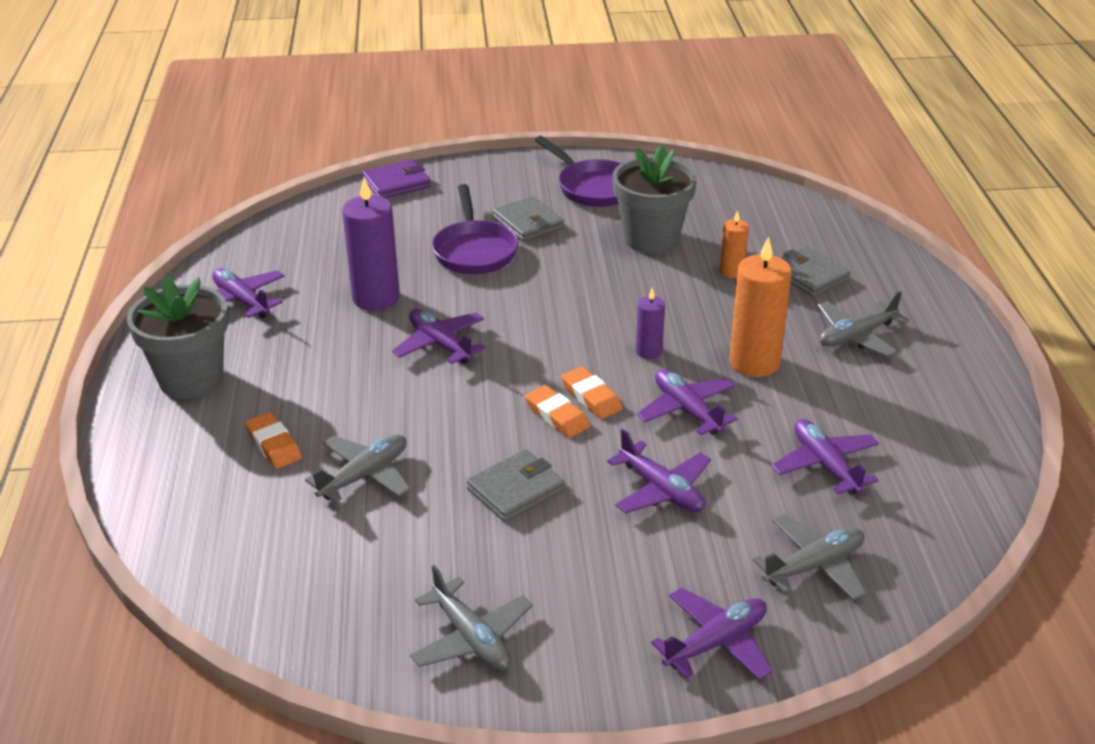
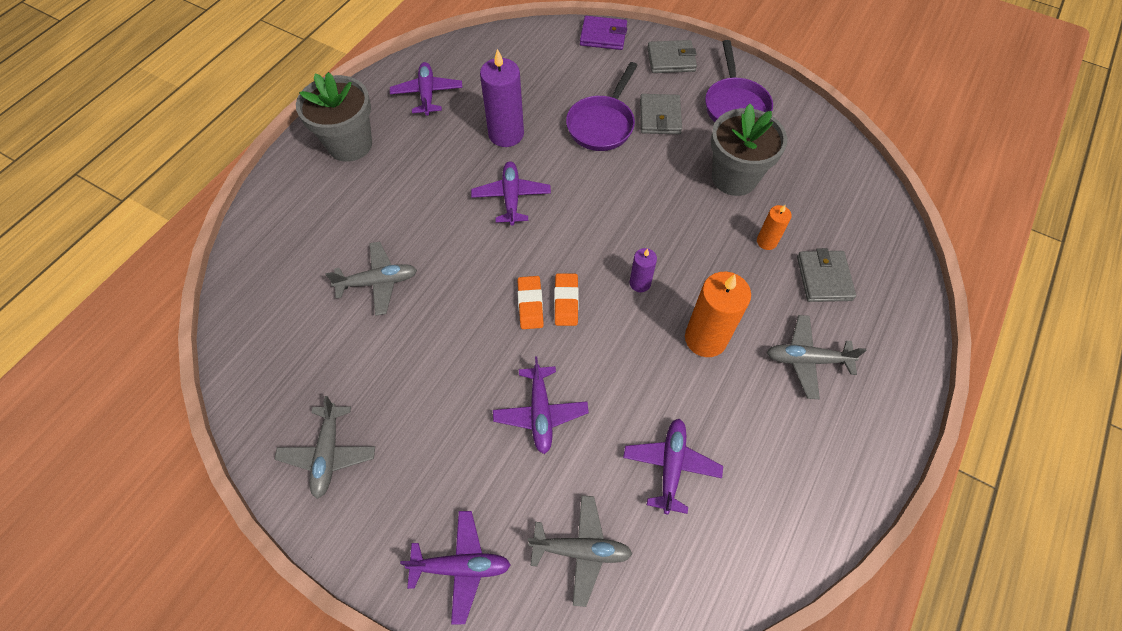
camera: 35 degrees right, 25 degrees up
orange eraser [245,412,302,469] -> none
grey wallet [466,449,564,522] -> grey wallet moved to [647,40,697,73]
purple plane [637,369,737,435] -> none

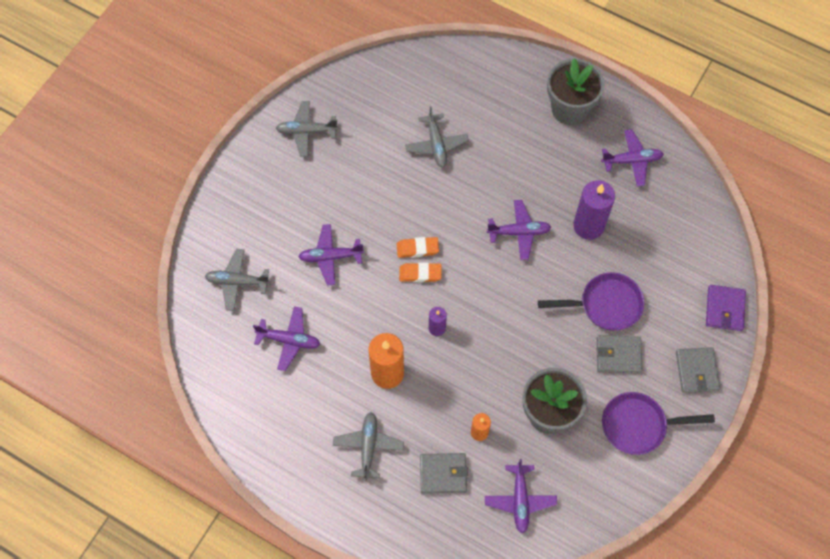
camera: 90 degrees right, 5 degrees up
purple plane [400,511,511,624] -> purple plane moved to [485,459,557,534]
grey plane [528,495,633,607] -> grey plane turned 90 degrees clockwise [205,249,270,311]
purple pan [566,62,638,151] -> purple pan turned 150 degrees clockwise [538,272,644,331]

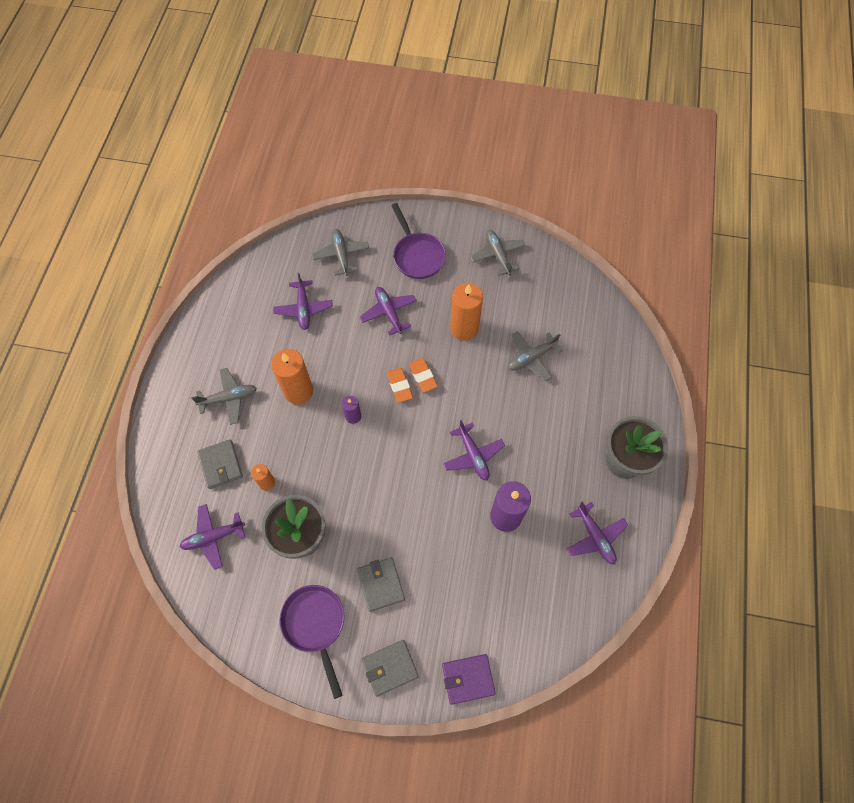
camera: 70 degrees right, 0 degrees up
purple pan [538,272,644,331] -> purple pan moved to [391,203,446,279]
none -> orange candle [450,283,483,341]

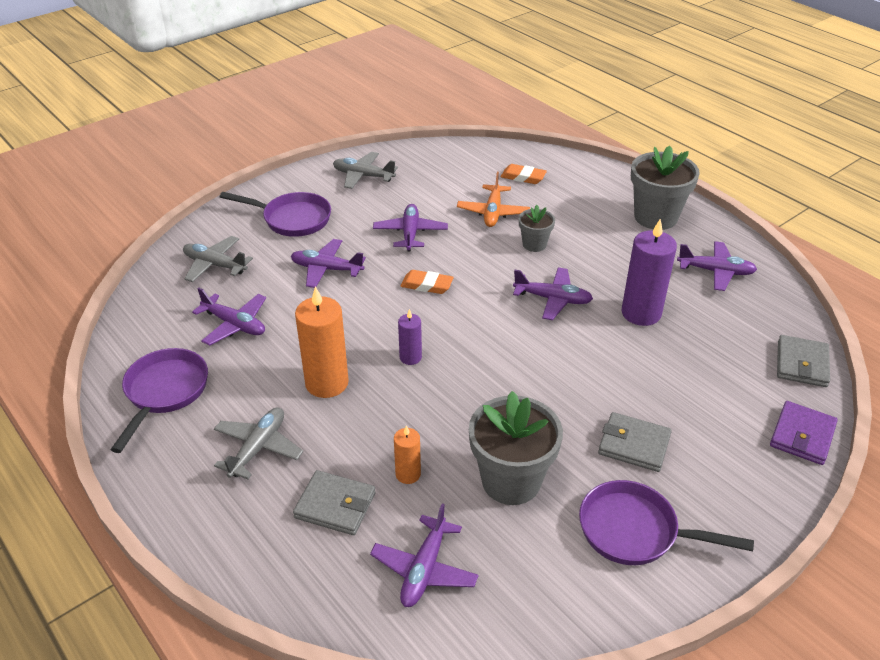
camera: 50 degrees left, 25 degrees down
grey wallet [362,640,419,697] -> grey wallet moved to [777,335,830,387]
orange eraser [387,368,413,403] -> orange eraser moved to [501,164,547,184]
orange candle [450,283,483,341] -> purple plane [373,204,448,252]
grey plane [508,331,563,381] -> orange plane [457,172,530,227]
none -> purple pan [111,348,208,453]
none -> grey flower pot [519,205,555,252]

